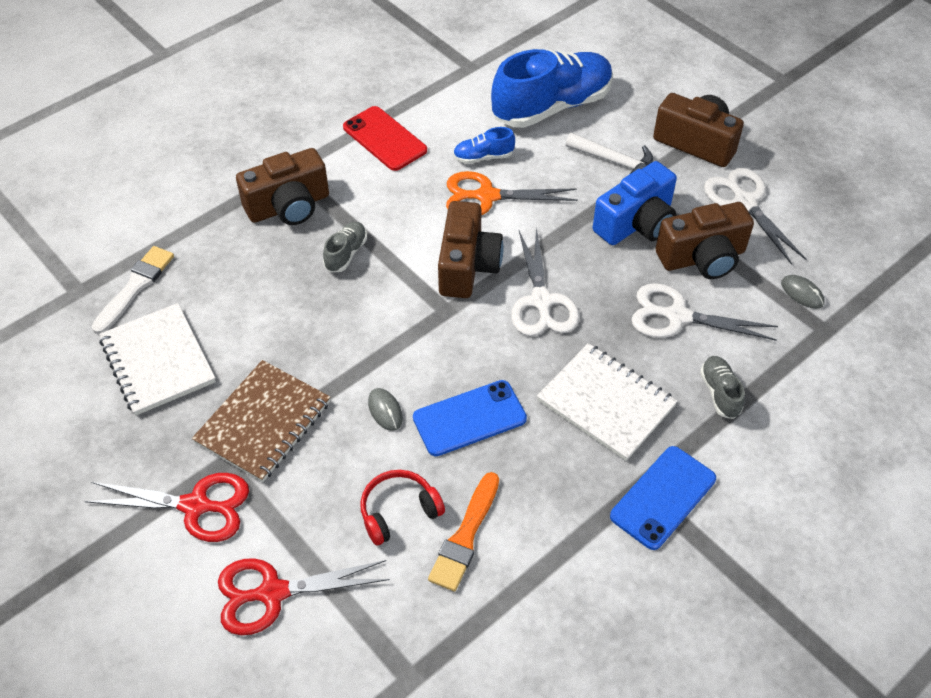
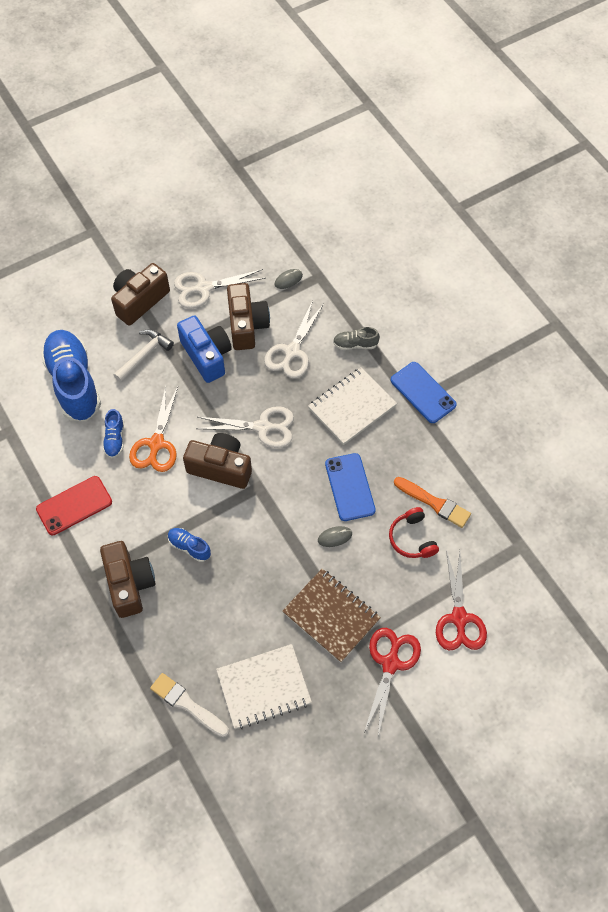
camera: 80 degrees left, 10 degrees up
grey shoe [323,222,367,273] -> blue shoe [168,528,211,562]

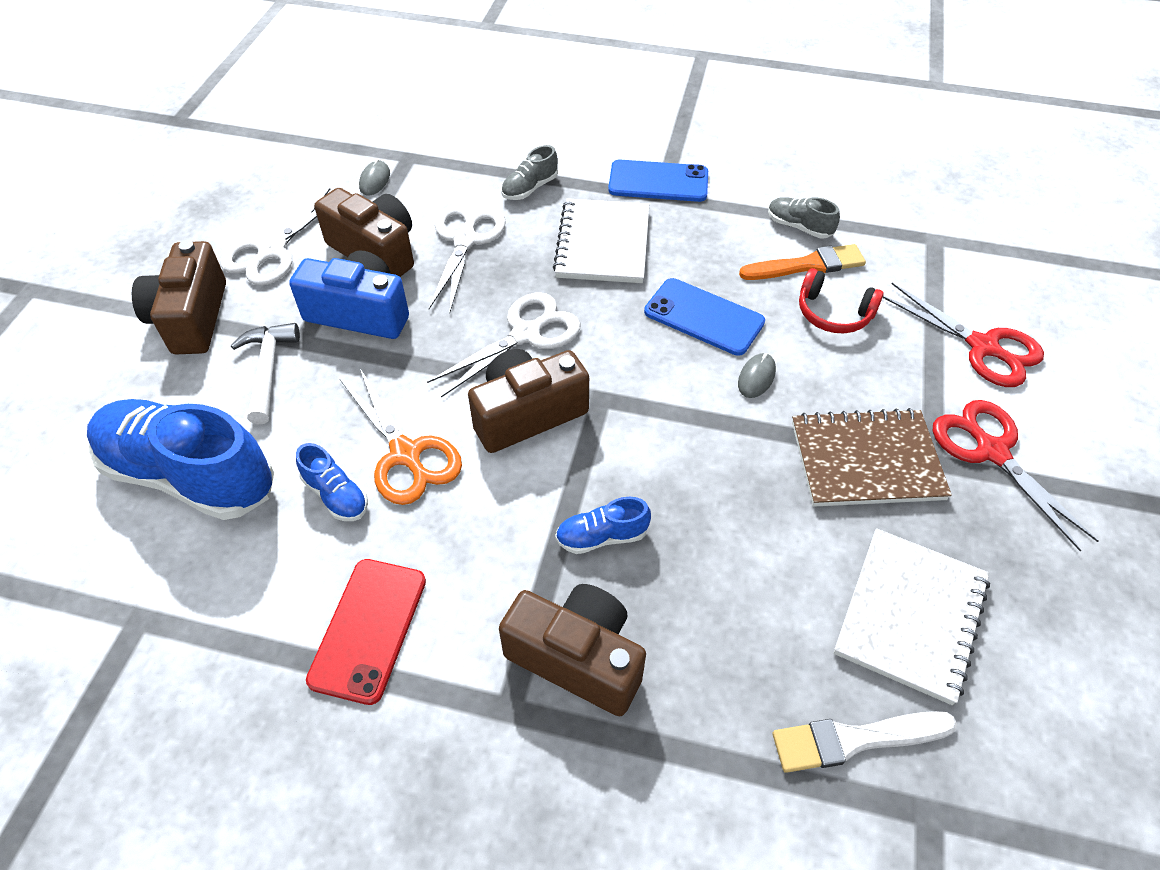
camera: 45 degrees left, 10 degrees down
white scissors [264,301,324,378] -> white scissors turned 150 degrees counterclockwise [429,205,506,312]
none -> grey shoe [768,197,840,238]

